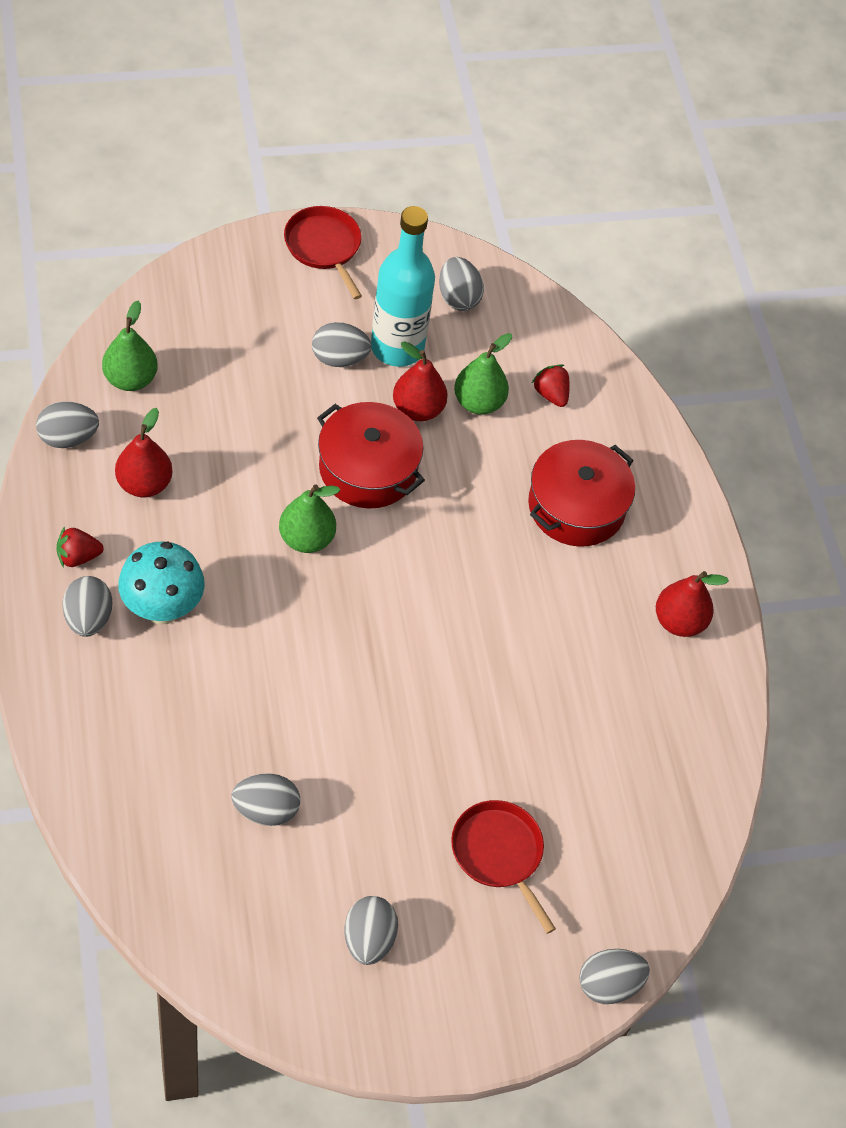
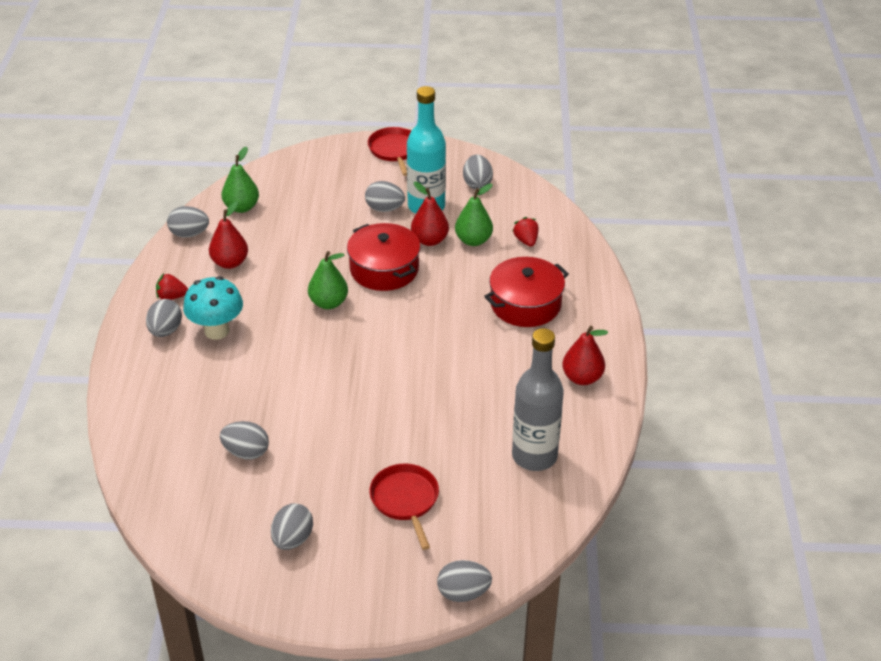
camera: 20 degrees right, 15 degrees down
none -> grey bottle [512,328,564,471]

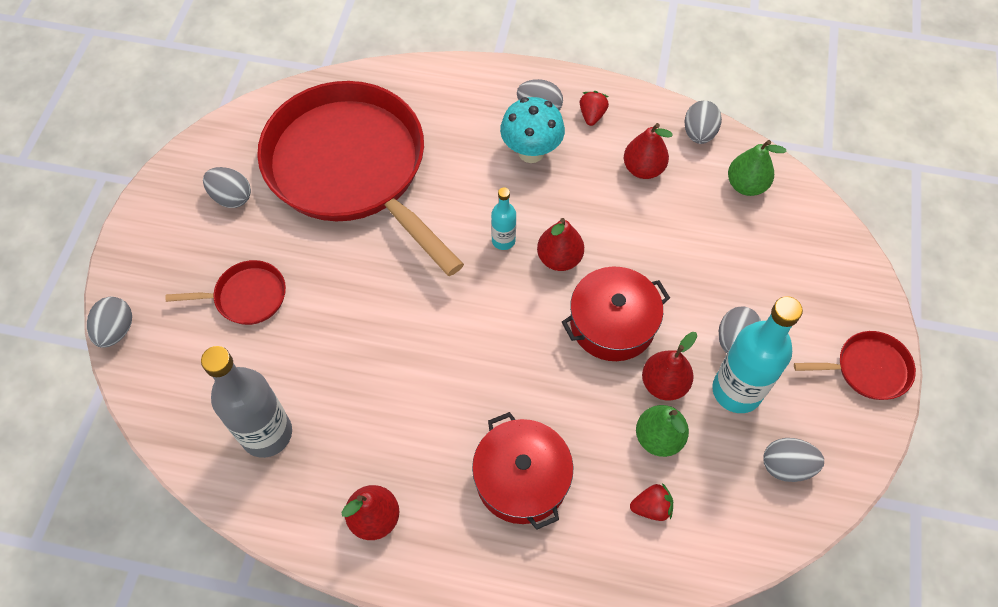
camera: 100 degrees right, 20 degrees up
grey egg [220,421,269,460] -> red pan [257,81,464,276]
green pear [308,251,348,309] -> red pear [537,218,584,271]
none -> turquoise bottle [491,187,516,250]

